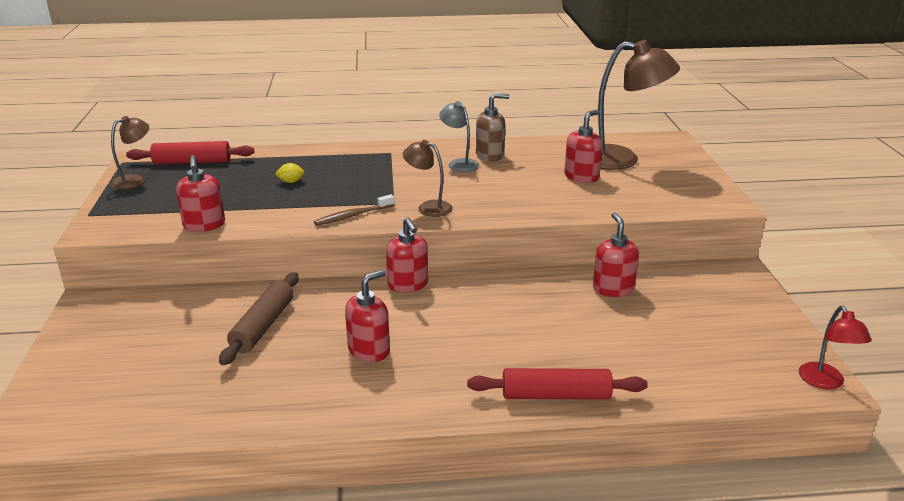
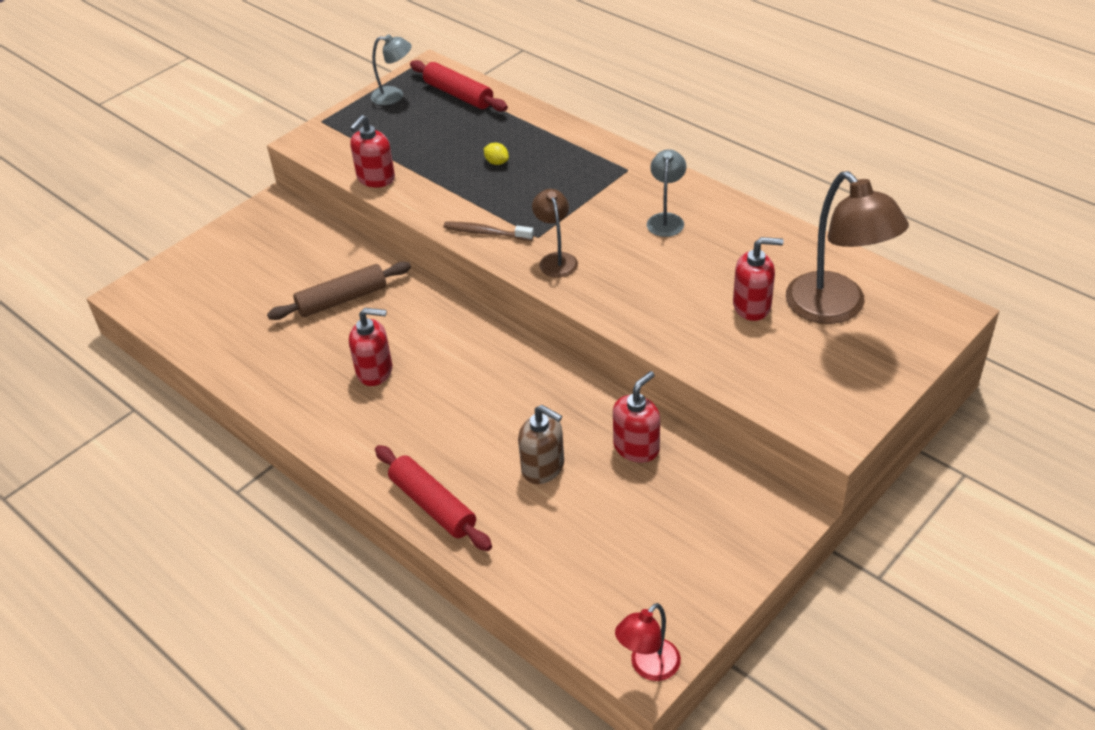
camera: 50 degrees right, 15 degrees up
brown lamp [111,116,149,189] -> grey lamp [371,34,412,105]
red soap dispenser [386,217,428,293] -> none
brown soap dispenser [476,93,510,161] -> brown soap dispenser moved to [518,405,564,484]

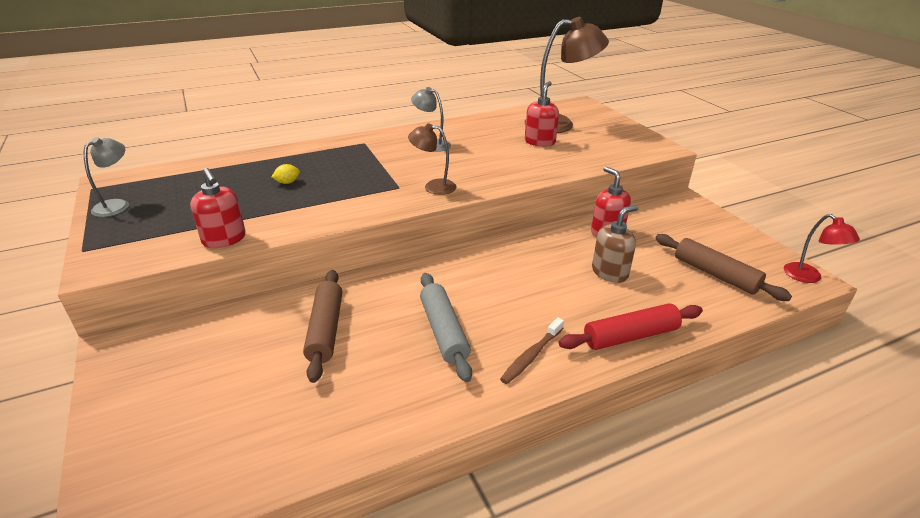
camera: 70 degrees left, 10 degrees down
red soap dispenser [349,308,392,386] -> grey rolling pin [420,273,472,382]
red rolling pin [410,60,508,112] -> none
brown toothbrush [444,222,534,241] -> brown toothbrush moved to [500,317,564,384]
none -> brown rolling pin [655,234,792,301]

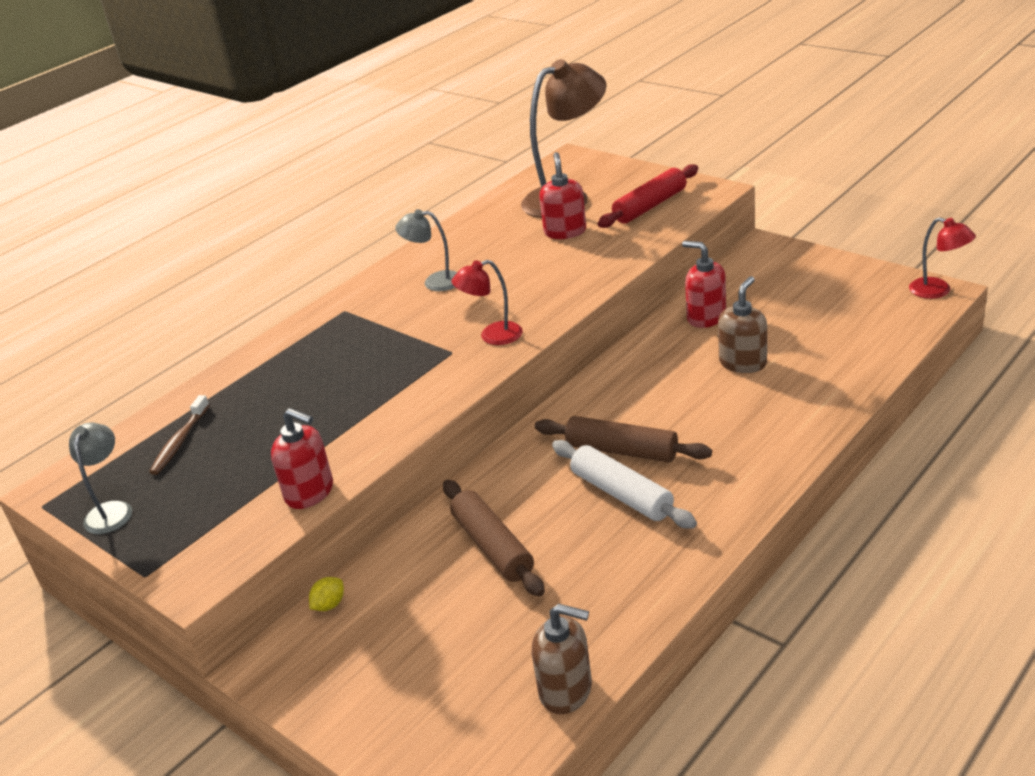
camera: 20 degrees left, 0 degrees up
yellow lemon [272,164,300,184] -> yellow lemon moved to [309,577,344,611]
brown lamp [408,123,456,195] -> red lamp [451,260,523,345]
grey rolling pin [420,273,472,382] -> white rolling pin [552,440,697,529]
brown toothbrush [500,317,564,384] -> brown toothbrush moved to [149,395,210,475]
red rolling pin [559,303,703,350] -> red rolling pin moved to [598,164,698,228]
brown rolling pin [655,234,792,301] -> brown rolling pin moved to [535,416,712,462]
none -> brown soap dispenser [532,604,592,714]

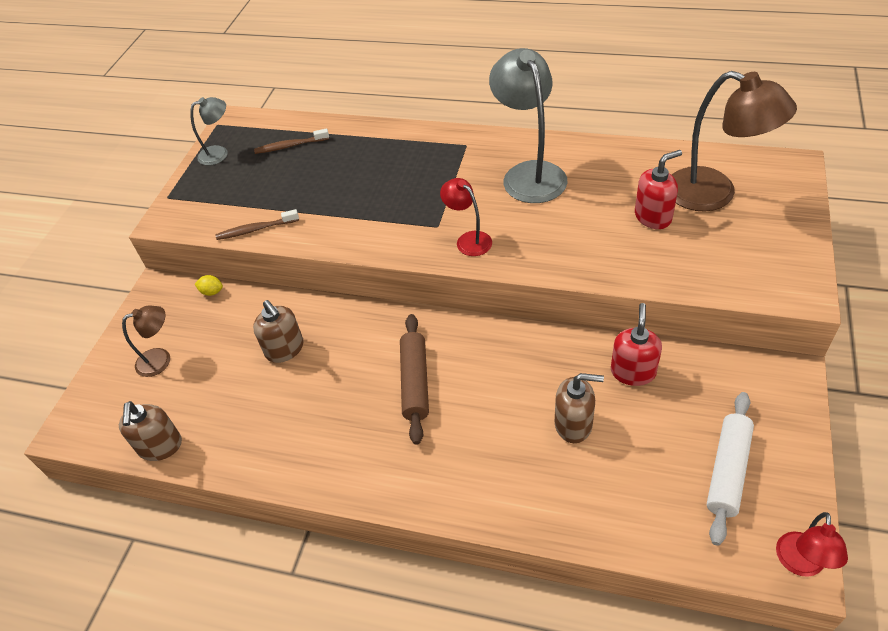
camera: 65 degrees right, 15 degrees up
red soap dispenser [271,408,333,509] -> brown toothbrush [216,209,299,240]
grey lamp [395,209,457,291] -> grey lamp [489,48,567,203], size x1.91
brown rolling pin [443,480,545,596] -> brown soap dispenser [253,300,304,363]
white rolling pin [552,440,697,529] -> white rolling pin moved to [707,392,754,546]
red rolling pin [598,164,698,228] -> none
none -> brown lamp [122,306,170,377]

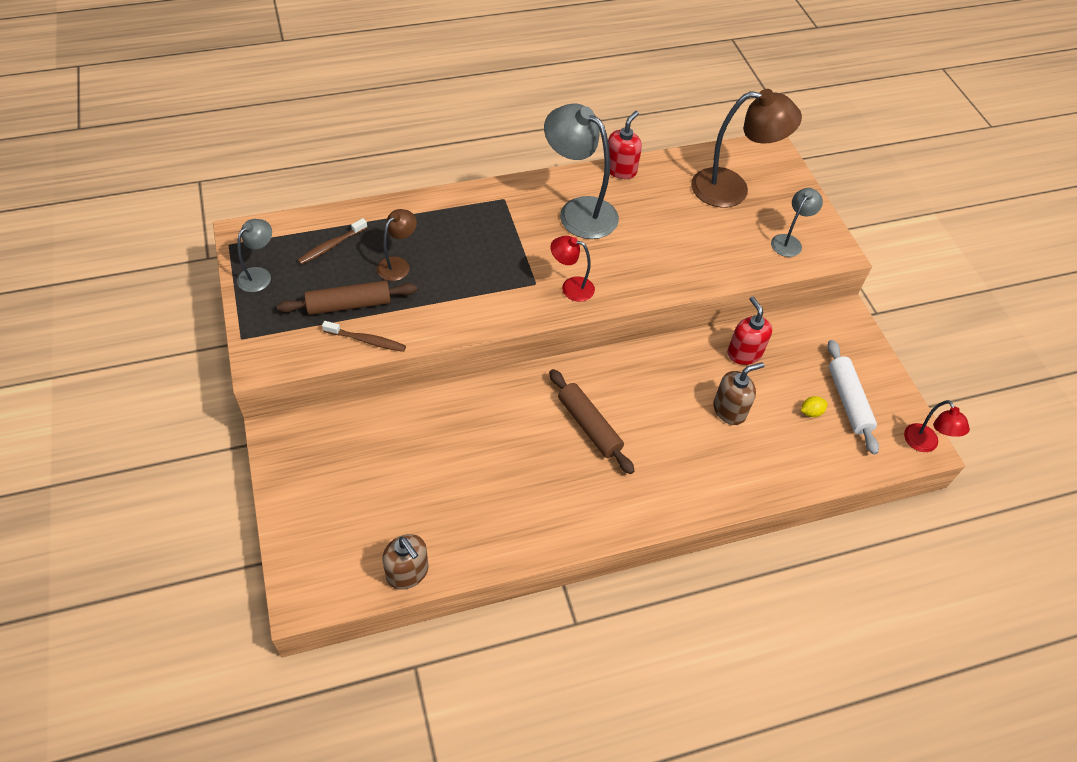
camera: 40 degrees left, 5 degrees up
brown lamp [122,306,170,377] -> brown lamp moved to [377,209,417,281]
yellow lemon [195,275,223,296] -> yellow lemon moved to [801,396,828,417]
brown toothbrush [216,209,299,240] -> brown toothbrush turned 120 degrees counterclockwise [322,321,406,352]
brown soap dispenser [253,300,304,363] -> none
red soap dispenser [635,150,682,229] -> red soap dispenser moved to [608,111,642,179]
none -> brown rolling pin [277,281,417,315]
none -> grey lamp [771,188,823,257]

